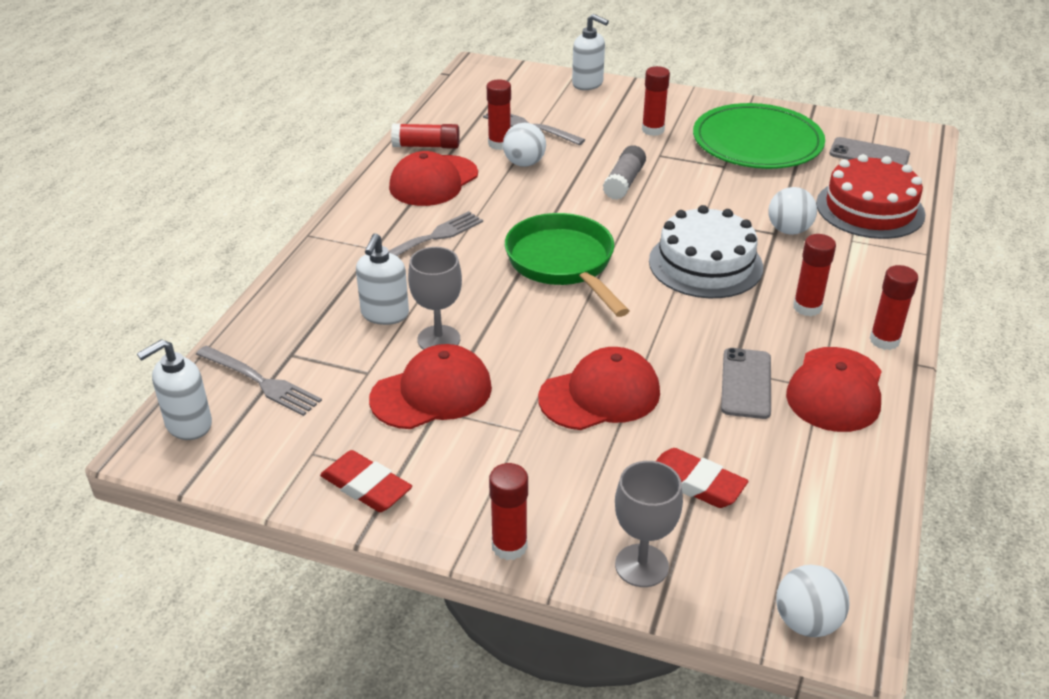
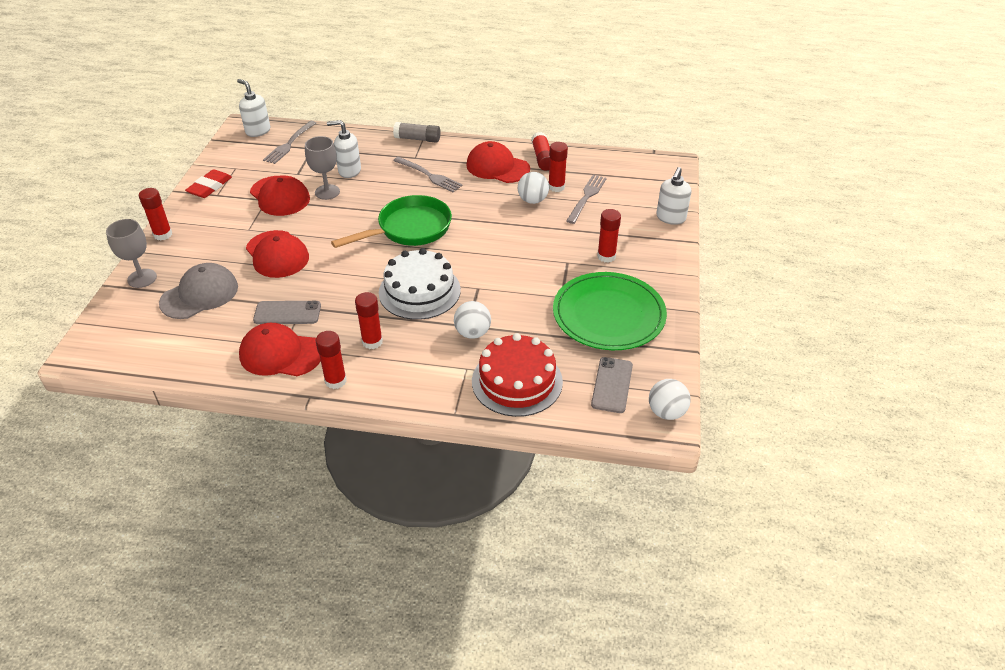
camera: 80 degrees right, 5 degrees up
grey glue stick [603,145,646,200] -> grey glue stick moved to [393,122,440,143]
red eraser [656,448,748,508] -> grey cap [159,263,238,319]
white ball [776,565,849,637] -> white ball moved to [649,379,691,420]

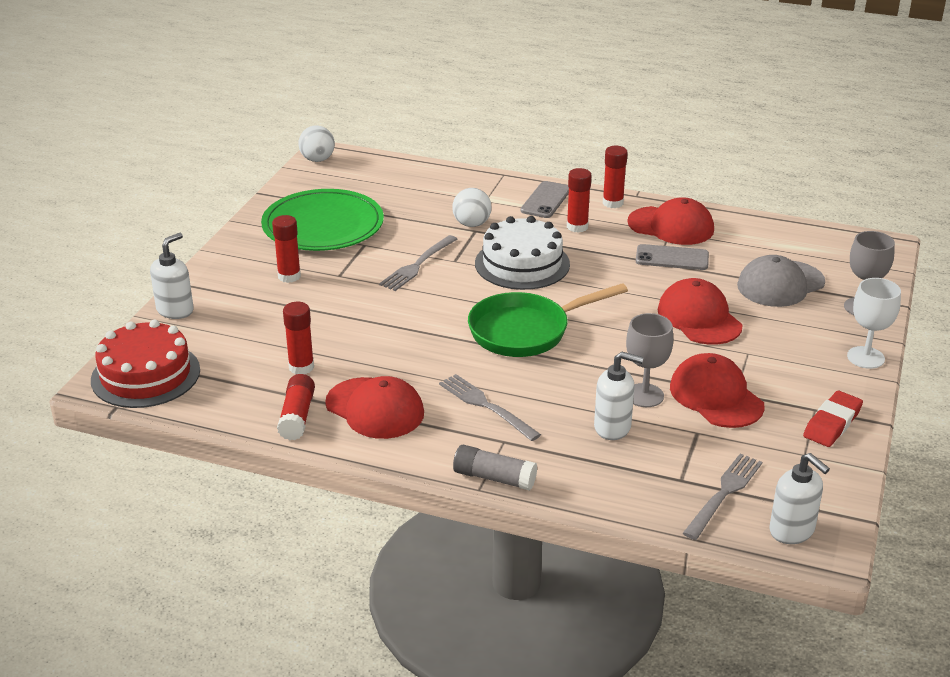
camera: 170 degrees left, 10 degrees down
red glue stick [139,188,172,240] -> white goblet [847,278,901,369]
red cake [472,333,563,417] -> red cake moved to [91,320,200,408]
white ball [518,172,549,204] -> none
grey fork [566,175,607,224] -> grey fork moved to [379,235,457,291]
grey phone [591,357,633,413] -> grey phone moved to [520,181,569,218]

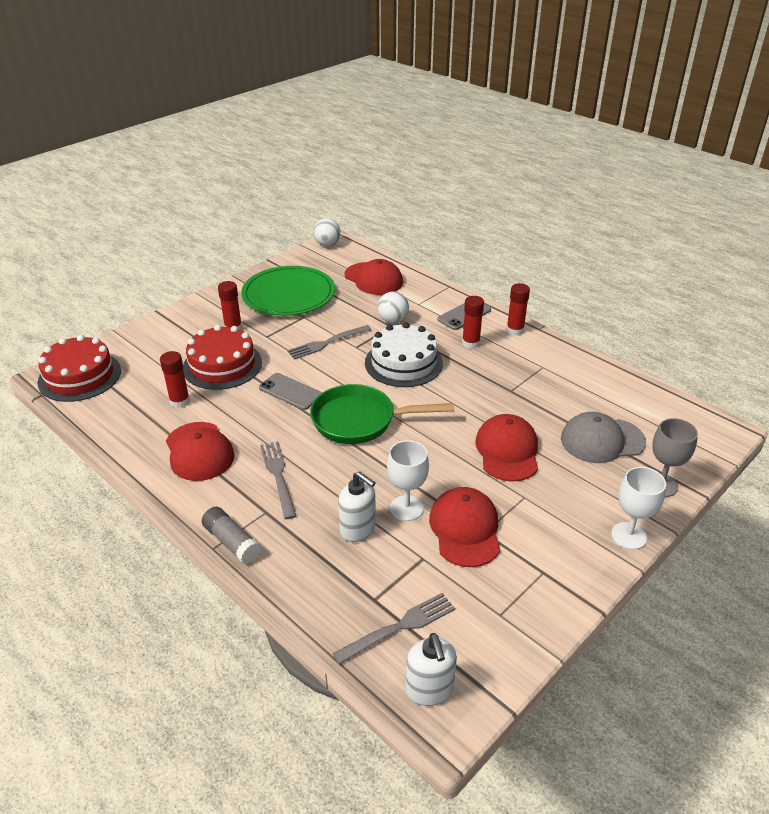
camera: 25 degrees right, 5 degrees up
white soap dispenser [150,233,194,319] -> none
red glue stick [277,374,315,440] -> none
grey goblet [626,313,673,407] -> white goblet [387,440,429,521]
red cap [627,197,714,245] -> red cap moved to [344,259,403,295]
grey phone [636,244,709,270] -> grey phone moved to [259,373,322,410]
red eraser [803,391,863,447] -> none
none -> red cake [183,325,262,390]

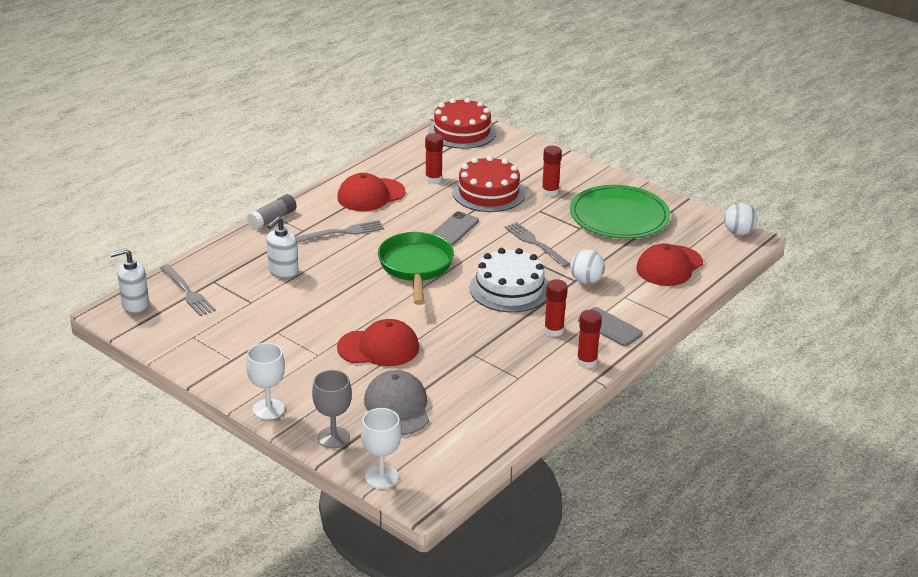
camera: 85 degrees right, 5 degrees down
white goblet [387,440,429,521] -> white goblet moved to [361,408,402,489]
red cap [429,487,500,567] -> none

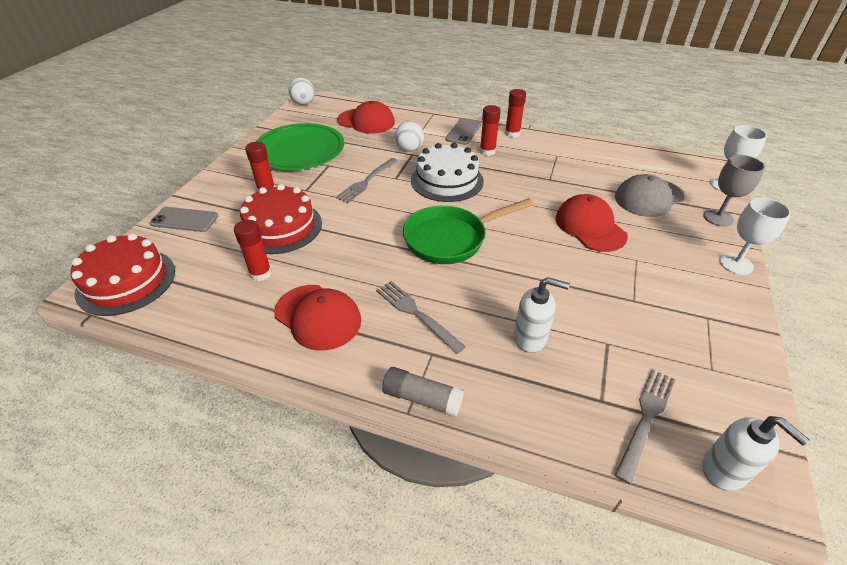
camera: 110 degrees left, 10 degrees up
grey phone [431,211,479,246] -> grey phone moved to [150,207,218,232]

